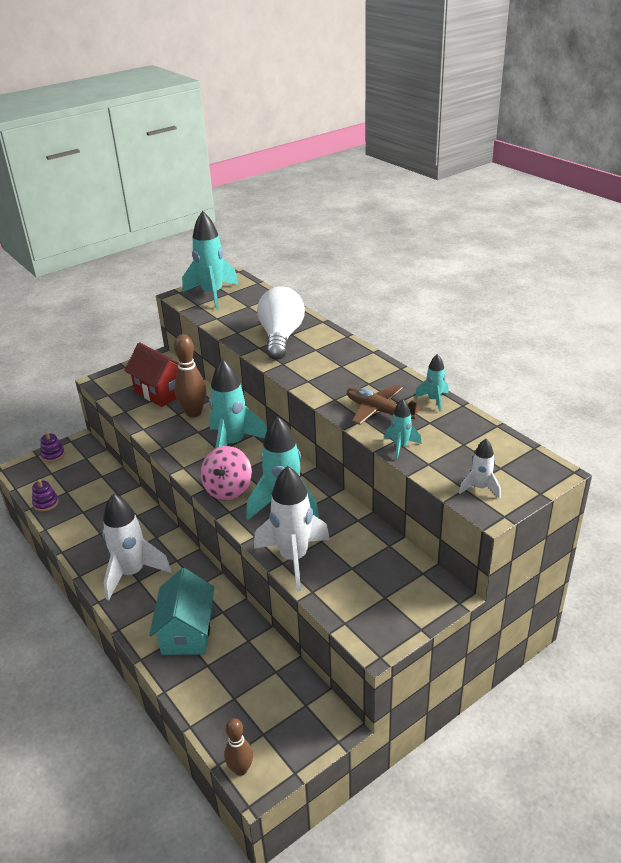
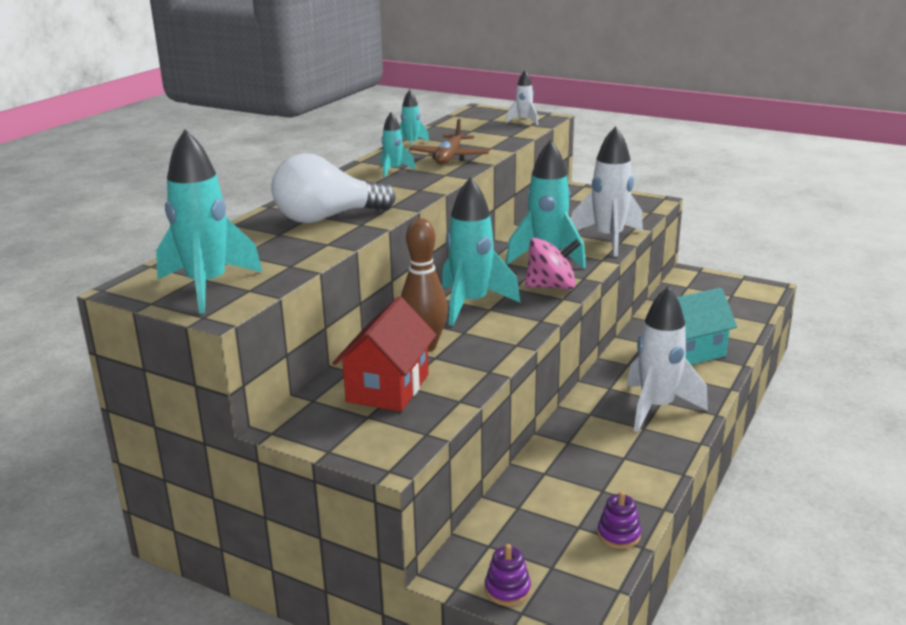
camera: 115 degrees left, 10 degrees down
brown bowling pin [224,718,253,776] -> none
turquoise rocket [384,399,422,460] -> turquoise rocket moved to [381,112,416,178]

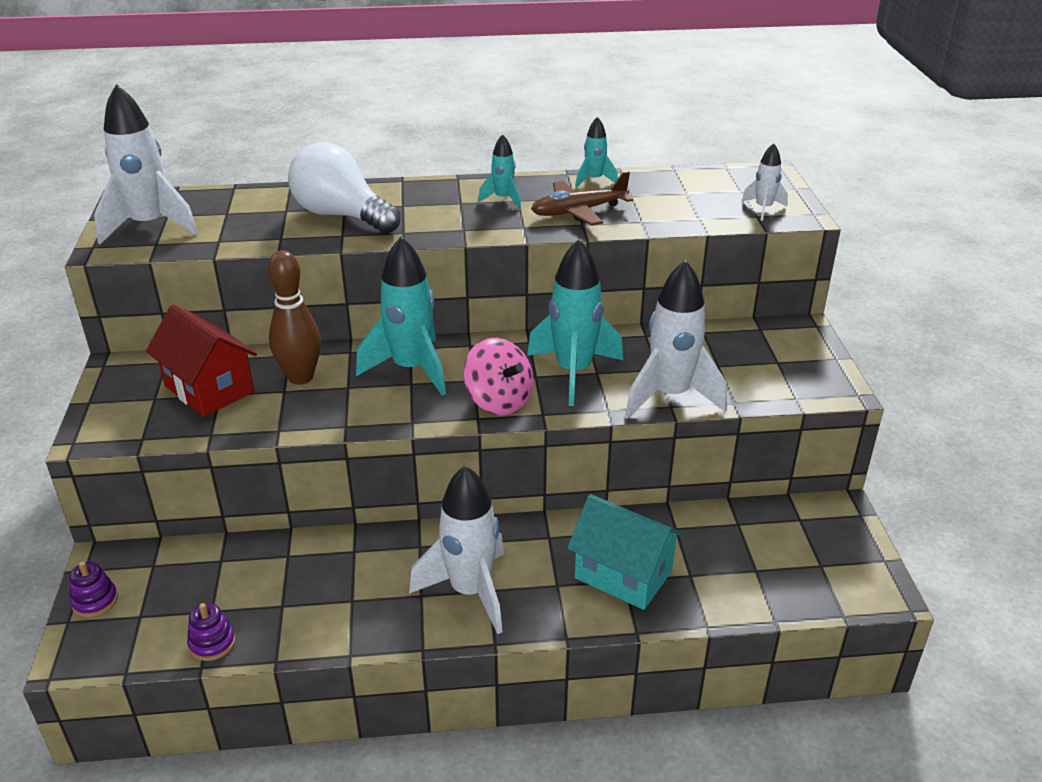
camera: 55 degrees right, 10 degrees up
turquoise rocket [156,129,262,314] -> white rocket [94,84,198,244]
red house [333,297,436,412] -> red house turned 60 degrees clockwise [146,304,257,417]

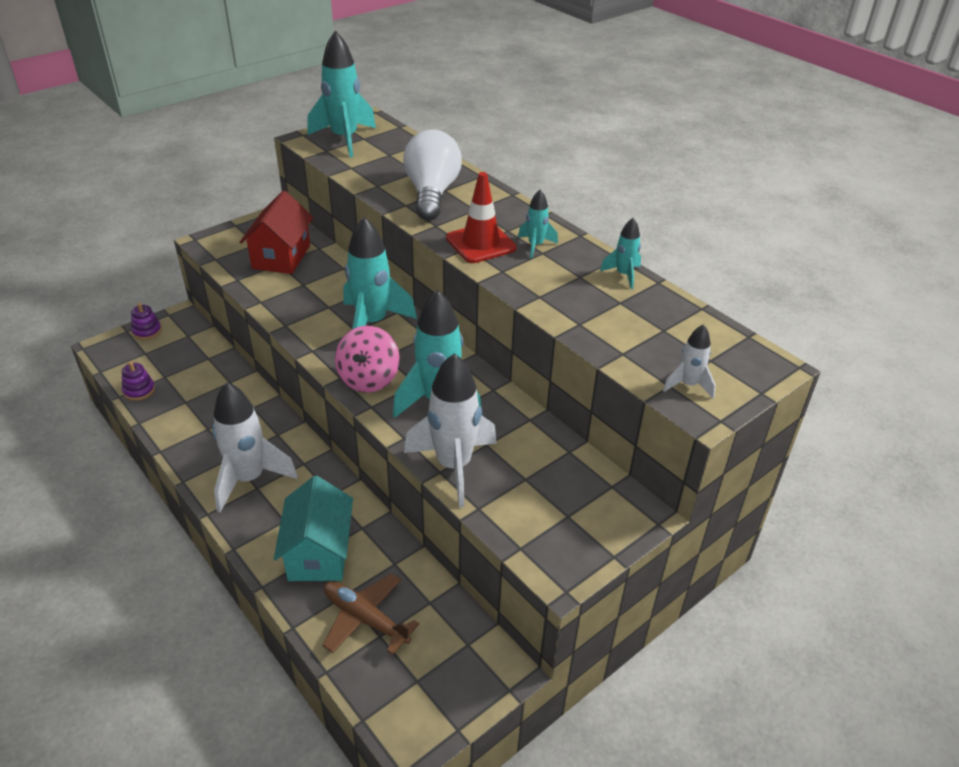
camera: 55 degrees right, 5 degrees up
white rocket [94,84,198,244] -> turquoise rocket [307,30,376,158]
brown bowling pin [268,250,321,385] -> none
brown plane [531,171,633,226] -> brown plane moved to [322,573,419,655]
none -> red traffic cone [446,172,517,263]

